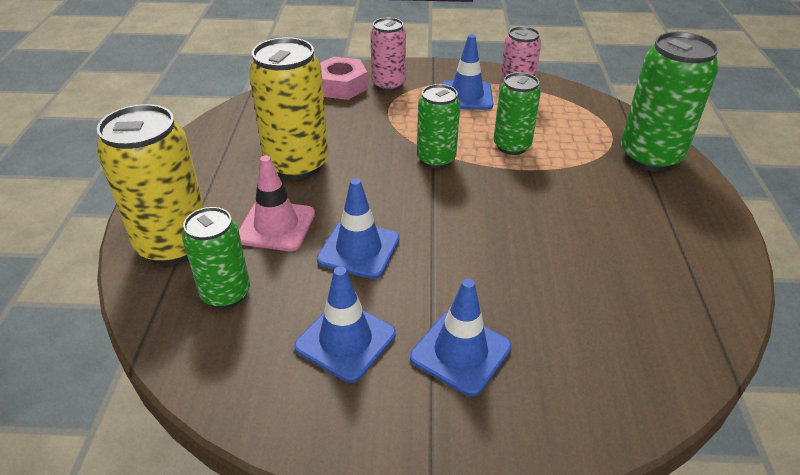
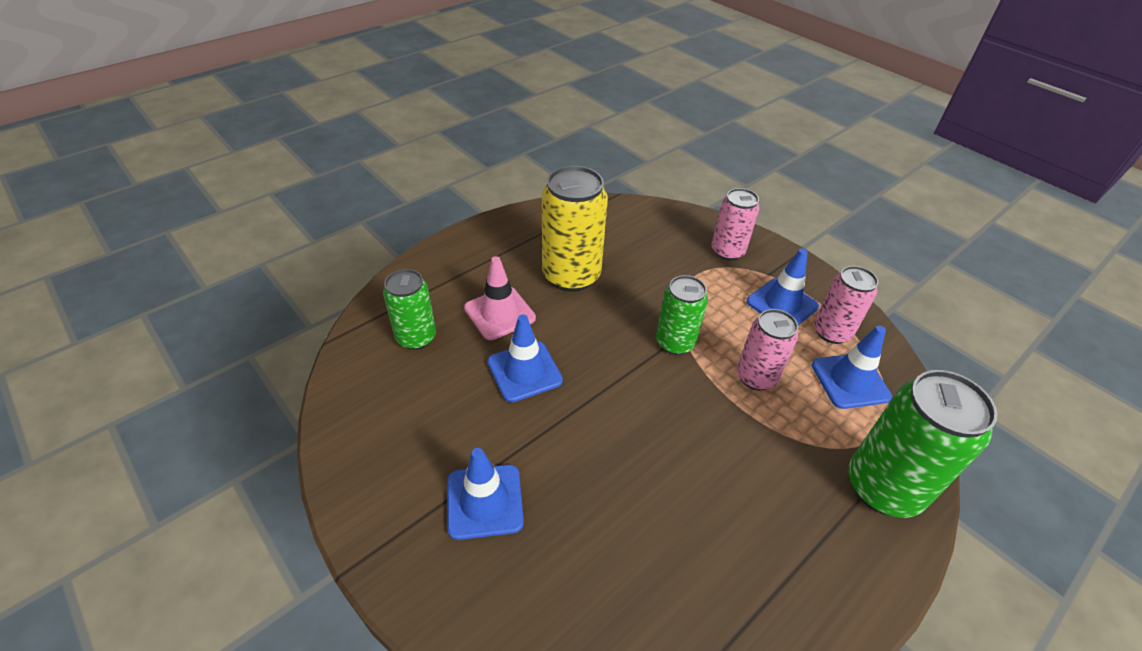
camera: 45 degrees right, 5 degrees up
yellow can [97,104,204,265] -> none
blue traffic cone [294,266,396,383] -> blue traffic cone moved to [812,326,892,409]
pink nut [320,57,368,100] -> none
green can [494,72,541,155] -> pink can [737,309,798,390]

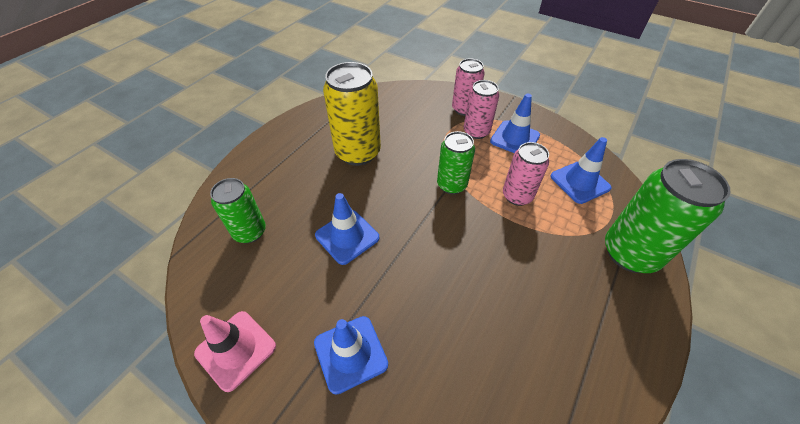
camera: 15 degrees left, 5 degrees up
pink traffic cone [464,256,536,340] -> pink traffic cone moved to [194,311,276,392]
pink can [814,266,878,344] -> pink can moved to [464,80,499,139]

